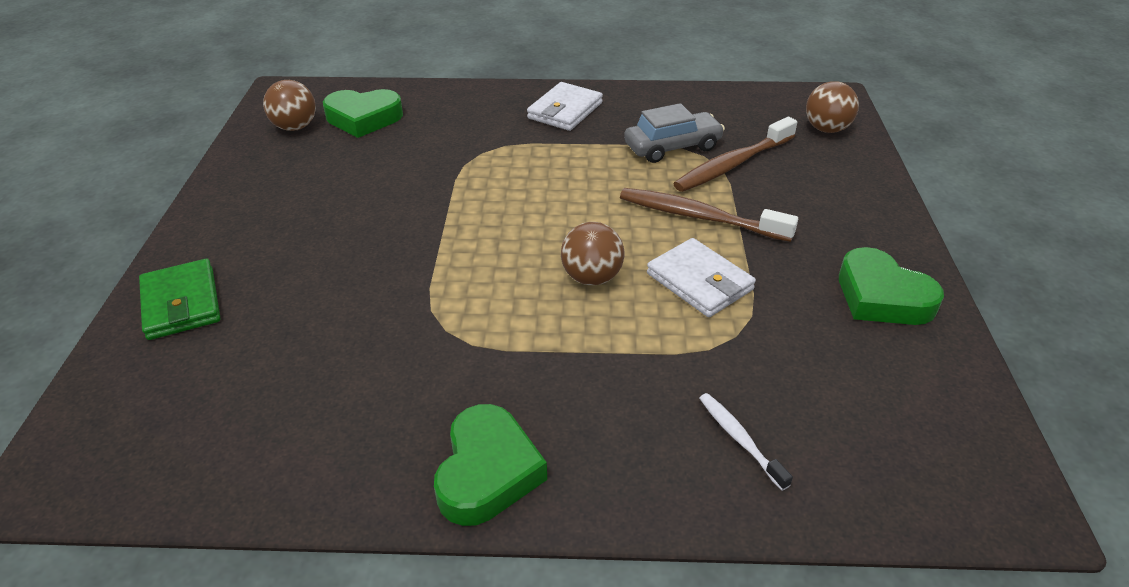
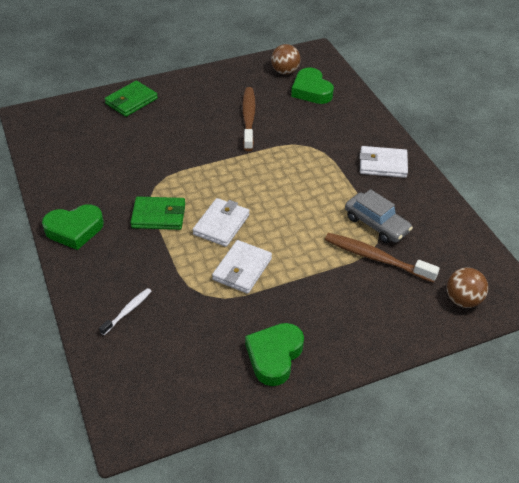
camera: 65 degrees right, 5 degrees up
brown ball [561,222,624,285] -> white wallet [193,198,249,247]
brown toothbrush [620,188,798,242] -> brown toothbrush moved to [242,87,256,151]
none -> green wallet [130,196,185,230]

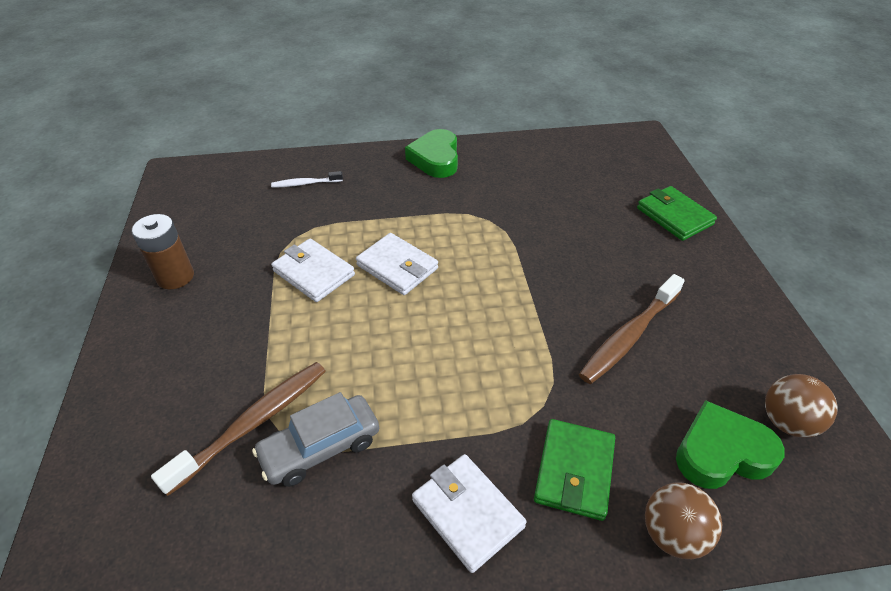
camera: 105 degrees right, 0 degrees up
white toothbrush [99,288,152,335] -> white toothbrush turned 120 degrees clockwise [271,171,343,188]
green wallet [130,196,185,230] -> green wallet moved to [534,419,615,521]
brown toothbrush [242,87,256,151] -> brown toothbrush turned 120 degrees clockwise [579,274,685,384]
green heart [245,323,304,386] -> brown battery [132,214,194,289]
white wallet [360,146,408,178] -> white wallet turned 60 degrees counterclockwise [412,454,527,573]
brown ball [446,268,488,308] -> brown ball moved to [645,483,722,559]

